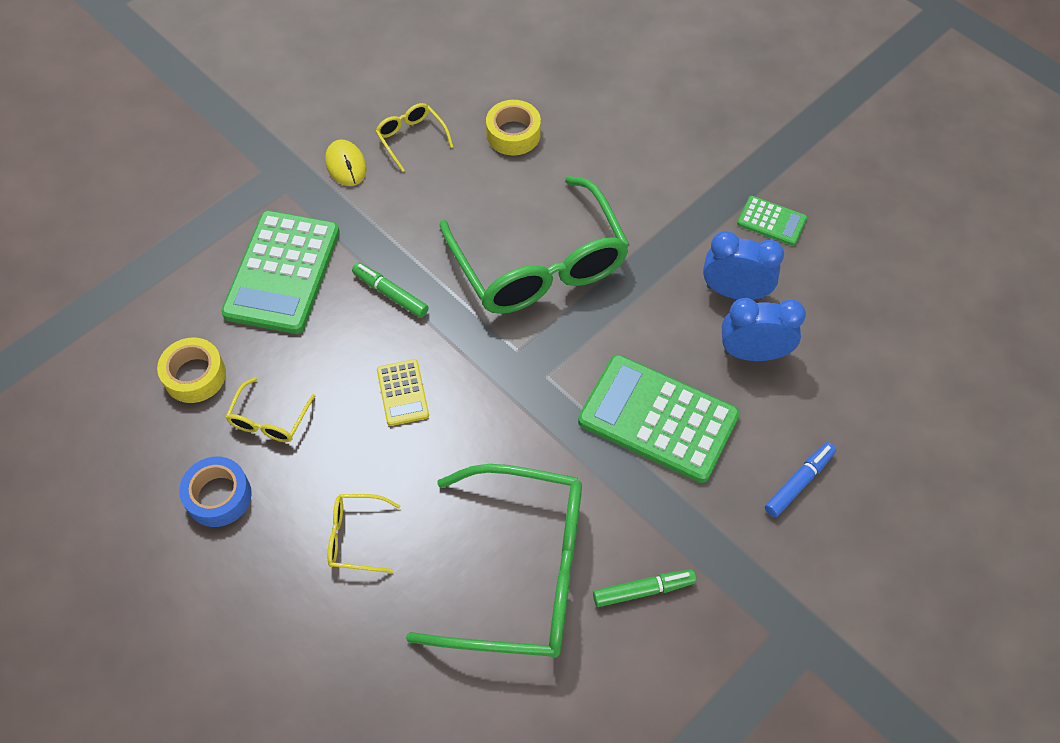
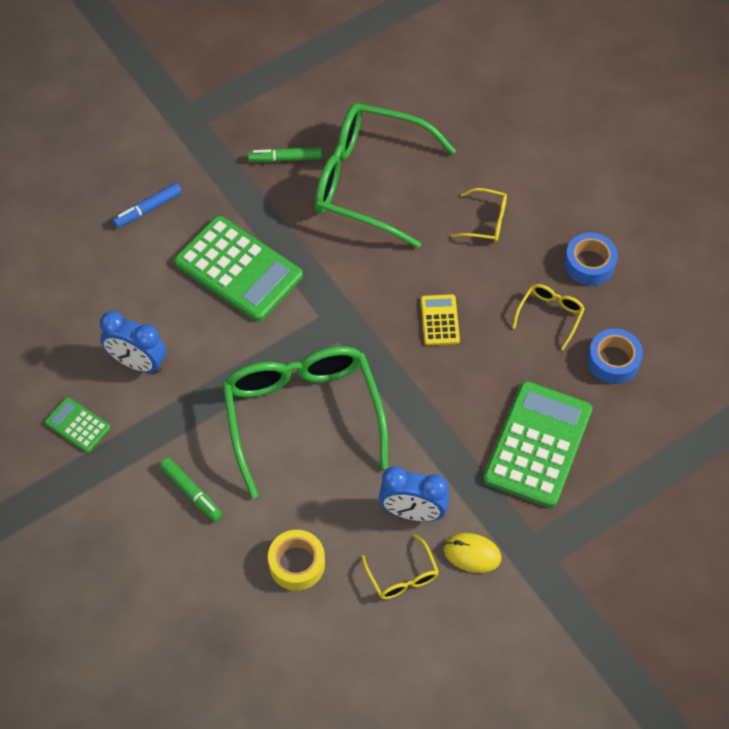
camera: 170 degrees left, 0 degrees up
yellow tape [157,338,226,403] -> blue tape [587,328,643,384]
yellow mouse [325,139,367,186] -> yellow mouse turned 60 degrees counterclockwise [444,533,501,573]
green marker [352,262,429,318] -> green marker moved to [160,458,223,522]
blue clock [722,298,806,361] -> blue clock moved to [379,466,450,521]

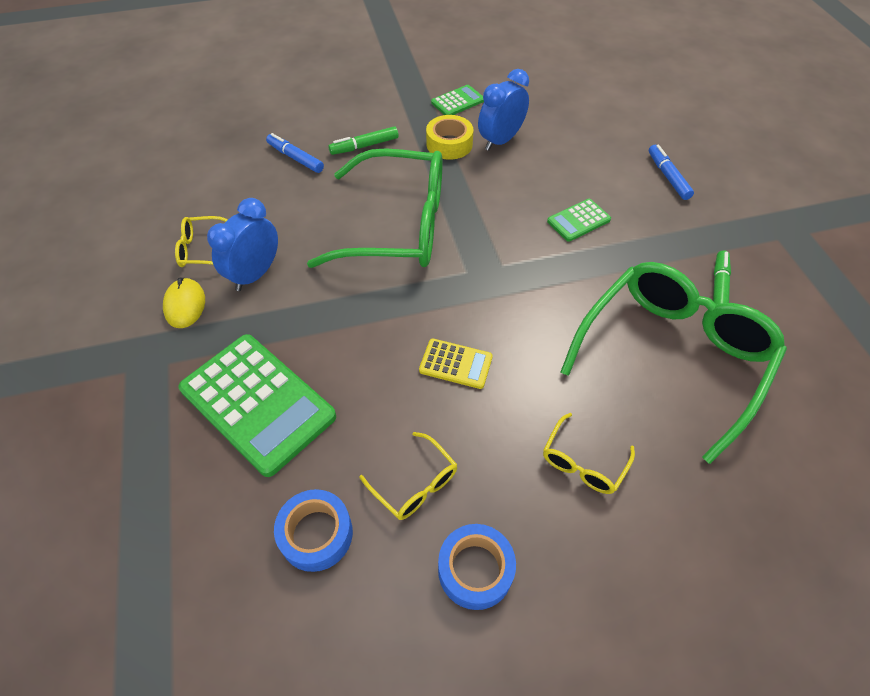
camera: 110 degrees right, 5 degrees down
green calculator [174,216,303,322] -> green calculator [547,199,611,242], size x0.48
yellow tape [268,530,325,591] -> yellow tape moved to [426,115,474,160]
yellow mouse [444,533,501,573] -> yellow mouse turned 45 degrees counterclockwise [163,277,205,328]
none -> blue marker [266,133,324,173]

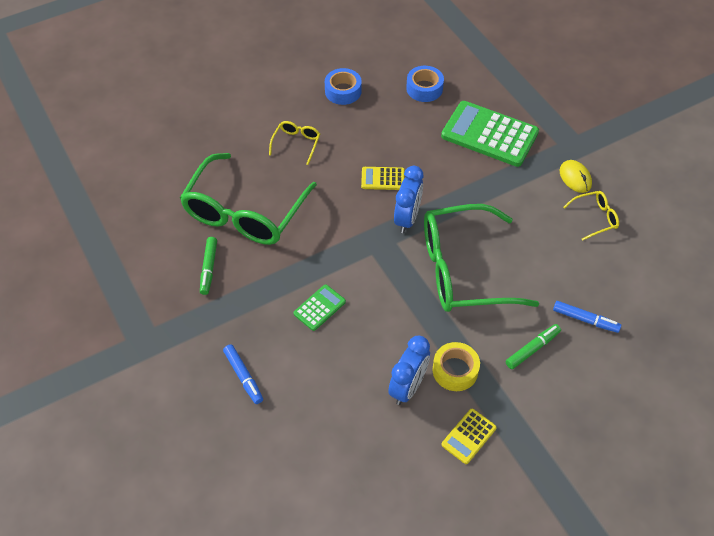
camera: 165 degrees right, 0 degrees up
blue clock [207,198,278,291] -> blue clock moved to [394,166,423,233]
yellow glasses [360,432,457,520] -> none
green calculator [431,85,484,115] -> yellow calculator [442,409,497,464]

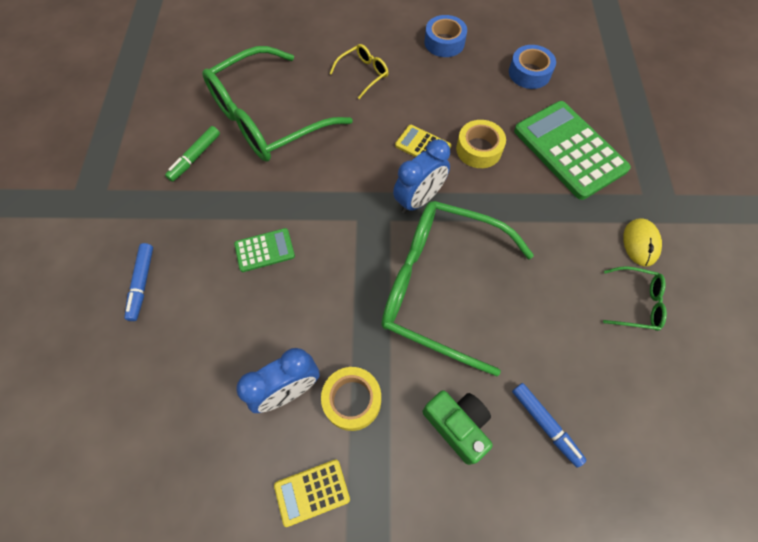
camera: 30 degrees right, 10 degrees up
green marker [506,324,561,369] -> green camera [422,390,493,465]
yellow glasses [563,191,619,241] -> green glasses [603,266,667,331]
none -> yellow tape [456,120,506,168]

